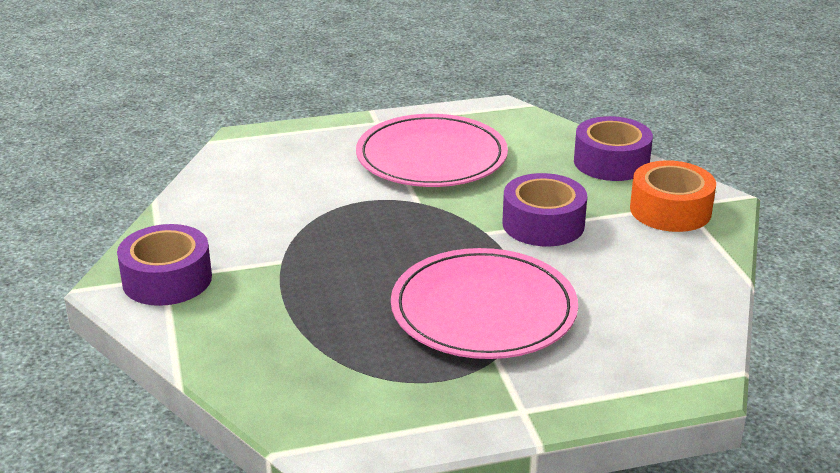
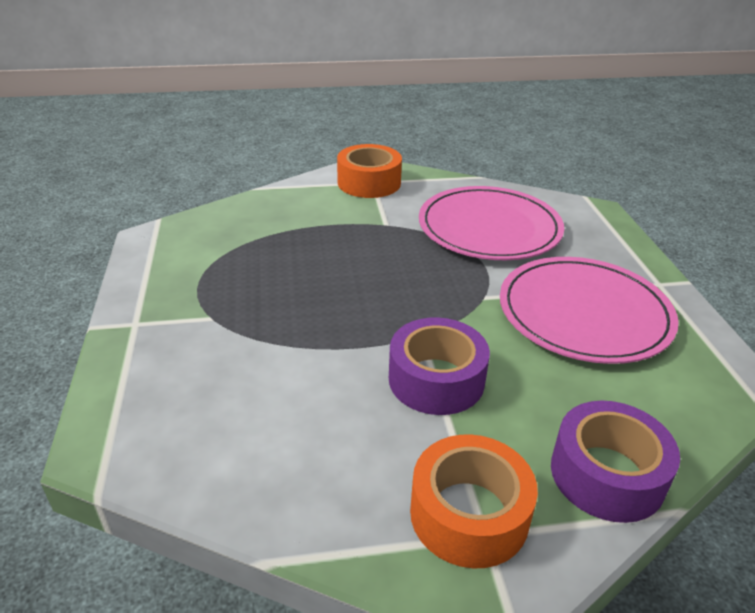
camera: 95 degrees right, 5 degrees up
purple tape [117,224,212,306] -> orange tape [337,144,402,198]
pink plate [391,248,578,359] -> pink plate moved to [419,186,564,260]

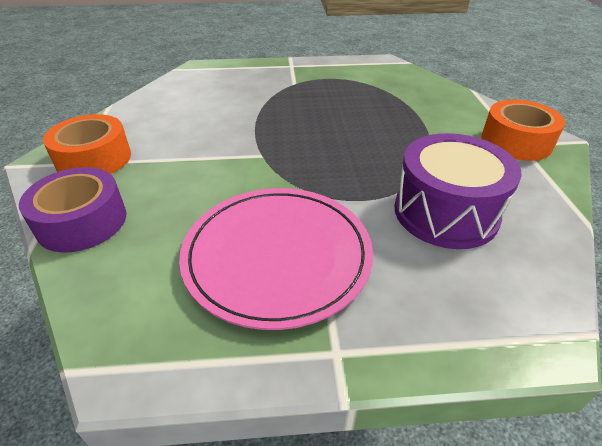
camera: 95 degrees right, 5 degrees up
purple tape [389,317,490,415] -> none
pink plate [419,186,564,260] -> purple drum [395,133,522,249]

